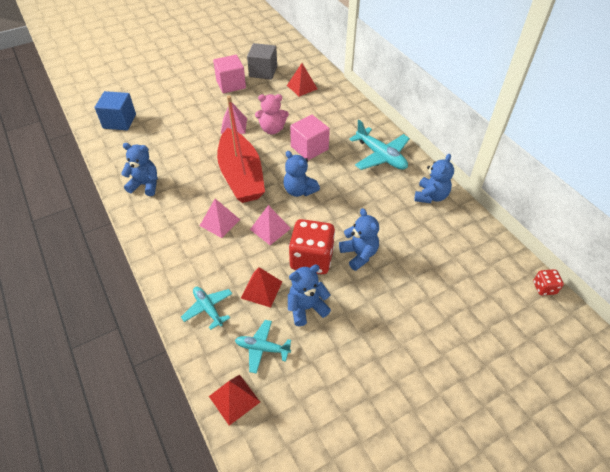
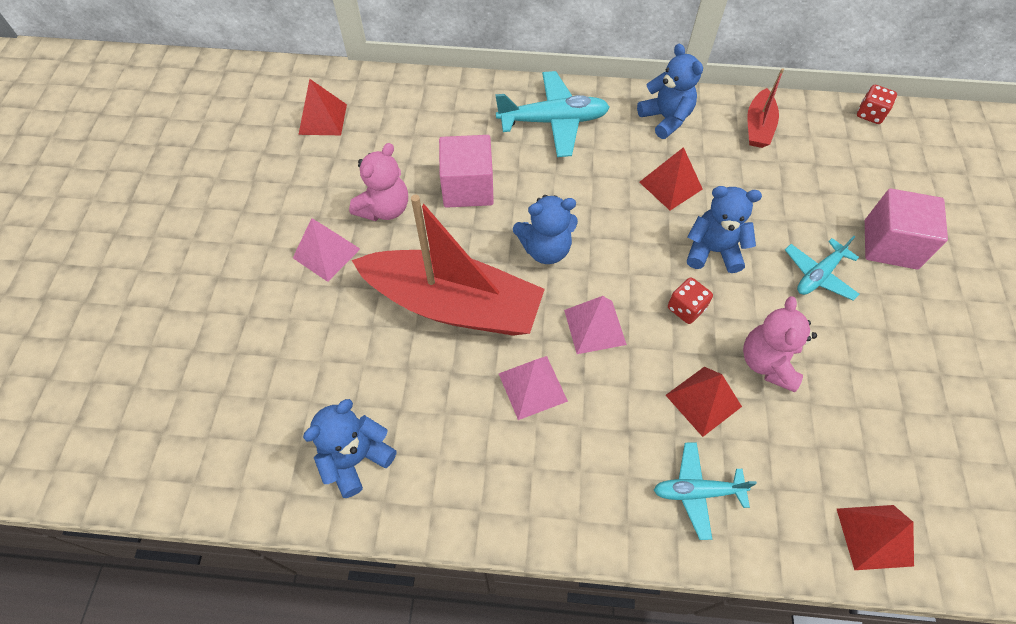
camera: 55 degrees left, 10 degrees up
blue cube [95,91,136,130] -> none
pink cube [213,55,246,93] -> pink cube moved to [865,189,948,269]
turquoise plane [235,320,291,374] -> turquoise plane moved to [785,236,859,301]
grey cube [247,43,277,80] -> none
blue teddy bear [288,265,331,326] -> pink teddy bear [743,296,817,392]
red dice [289,219,335,274] -> red dice [668,277,713,324], size x0.48
none -> red pyramid [639,147,703,210]
none -> red boat [747,68,784,148]

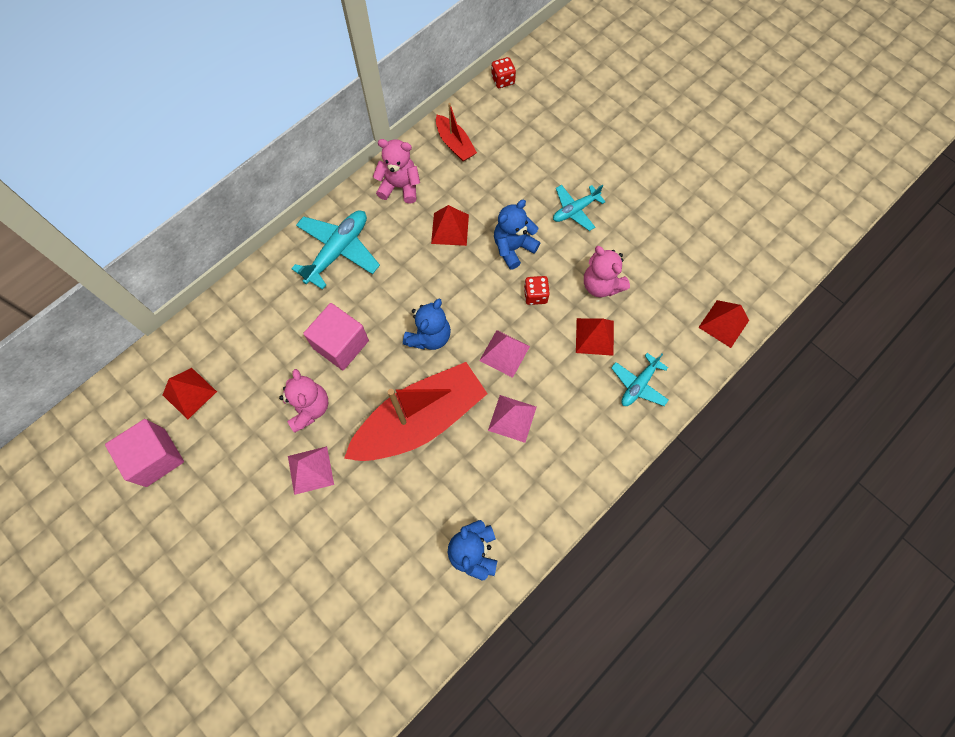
camera: 50 degrees left, 10 degrees up
blue teddy bear [637,44,703,139] -> pink teddy bear [373,139,420,204]
turquoise plane [785,236,859,301] -> turquoise plane turned 60 degrees clockwise [553,185,605,231]
pink cube [865,189,948,269] -> pink cube moved to [105,419,184,487]

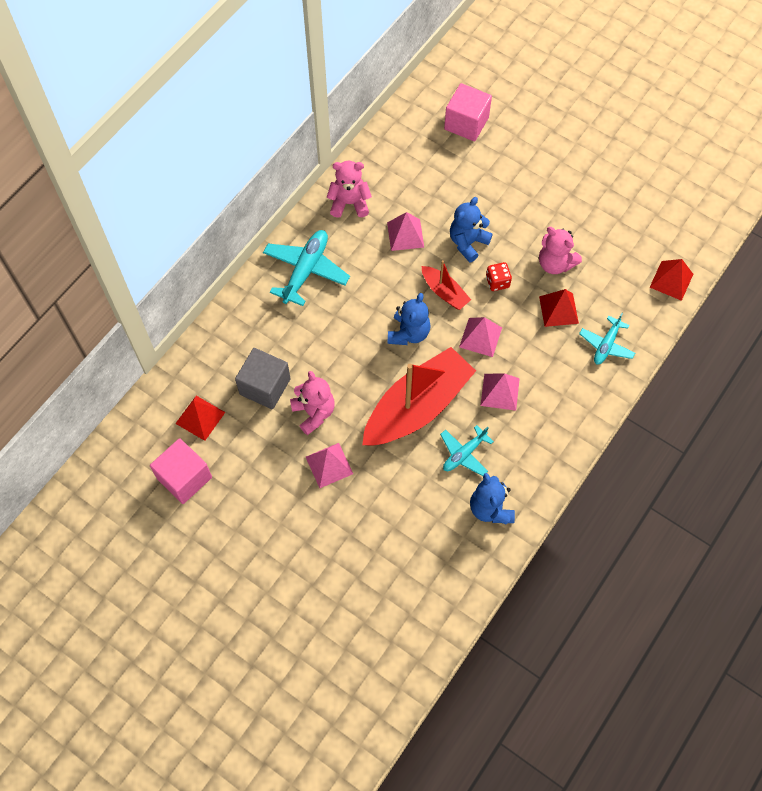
camera: 10 degrees left, 5 degrees down
pink cube [303,303,369,370] -> pink cube moved to [444,83,492,141]
red pyramid [431,205,469,246] -> pink pyramid [387,212,424,251]
red boat [436,103,477,161] -> red boat moved to [422,260,471,310]
red dice [491,57,516,88] -> none
turquoise plane [553,185,605,231] -> turquoise plane moved to [440,425,494,476]
none -> grey cube [235,348,291,409]

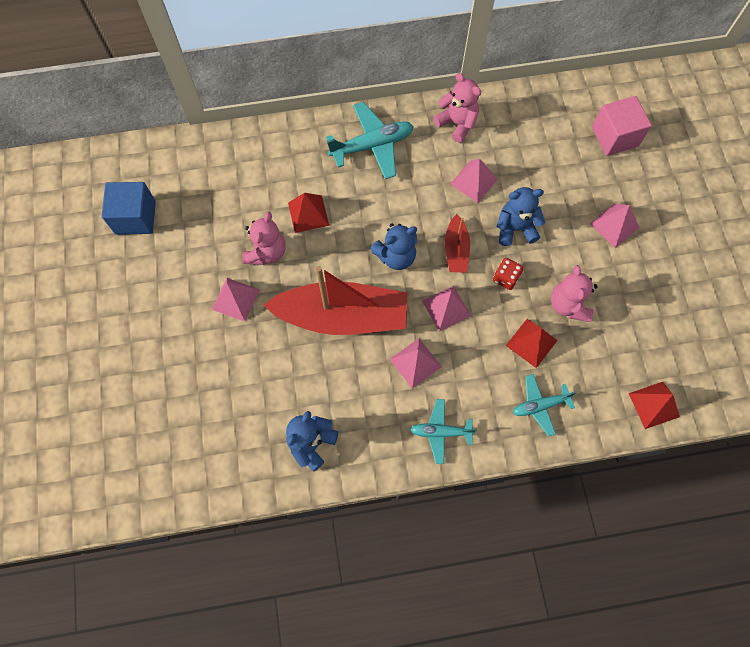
camera: 45 degrees right, 5 degrees up
pink cube [150,438,212,504] -> blue cube [102,182,156,235]
red pyramid [175,396,225,441] -> red pyramid moved to [288,193,329,233]
grey cube [235,348,291,409] -> none
turquoise plane [440,425,494,476] -> turquoise plane moved to [410,399,477,464]
none -> pink pyramid [590,204,640,248]

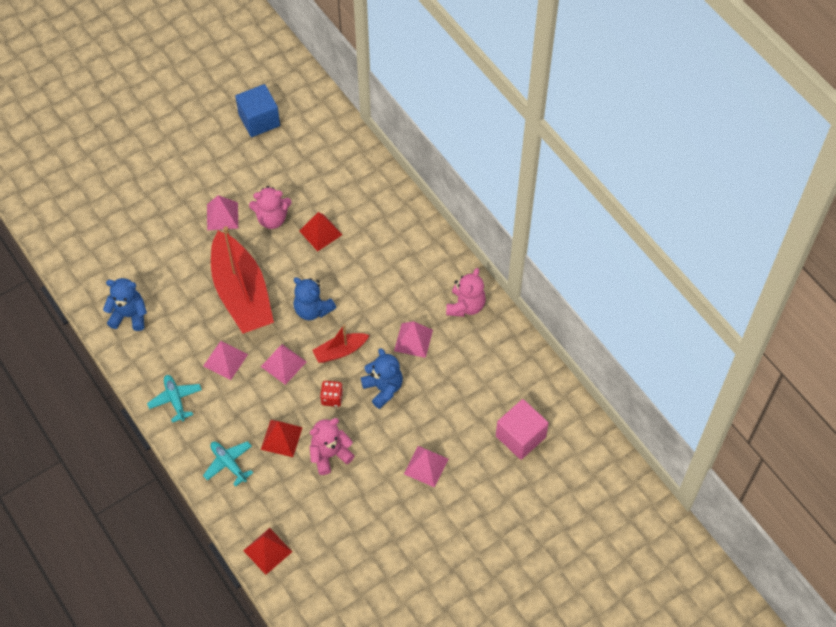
camera: 65 degrees right, 10 degrees down
turquoise plane [326,102,414,179] -> none

